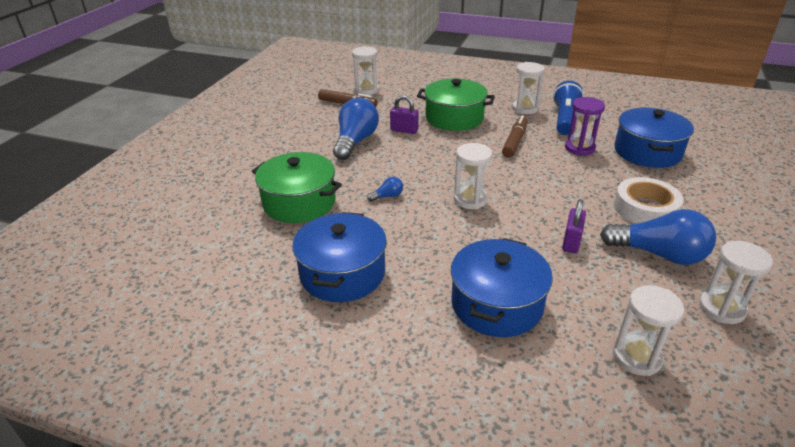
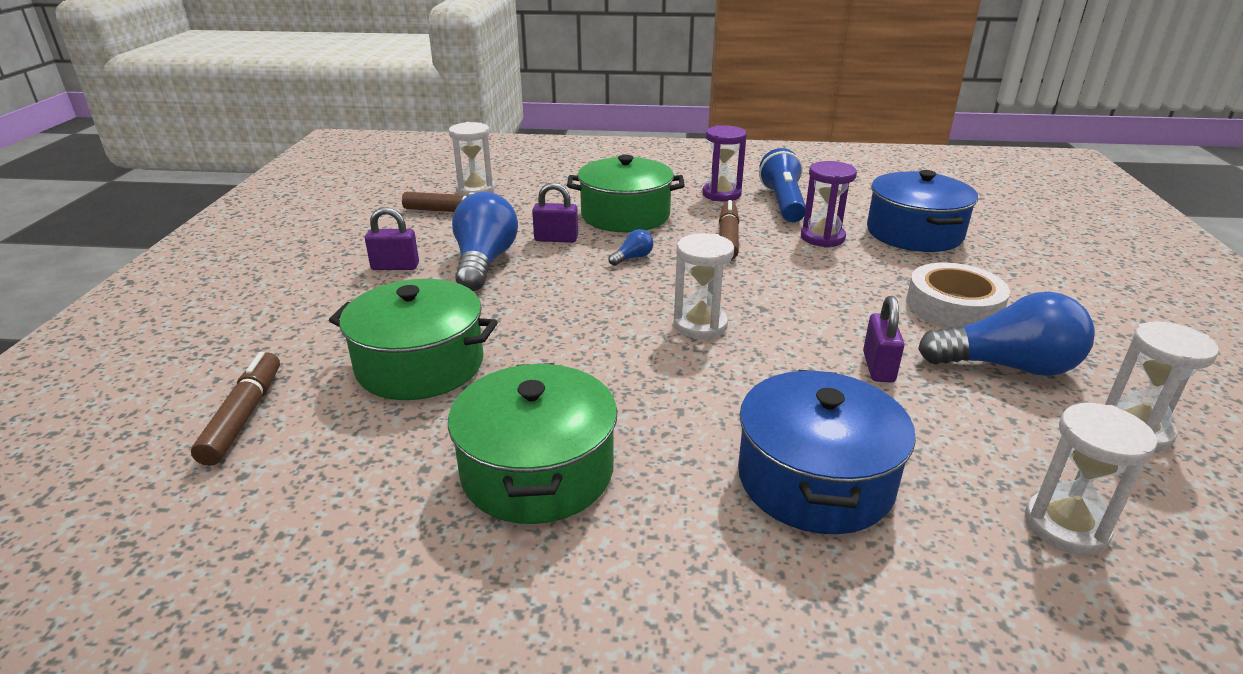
camera: 15 degrees left, 5 degrees down
blue pot [292,212,387,302] -> green pot [448,363,617,524]
blue light bulb [367,177,403,202] -> blue light bulb moved to [608,229,653,266]
white hourglass [512,62,545,114] -> purple hourglass [702,125,747,202]
none -> brown marker [191,352,280,466]
none -> purple padlock [365,207,419,270]

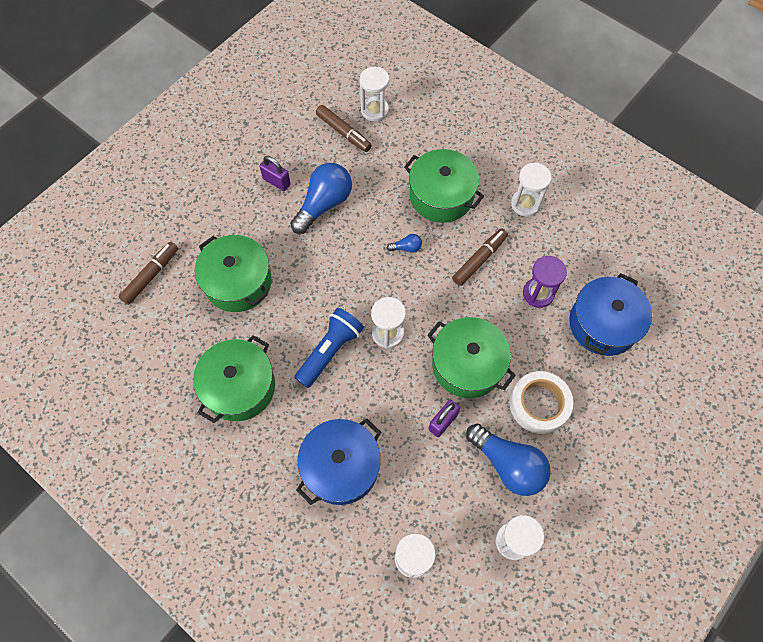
camera: 35 degrees right, 35 degrees up
purple padlock [532,182,578,243] -> none
purple hourglass [702,125,747,202] -> white hourglass [511,163,552,217]
blue flashlight [759,148,806,222] -> blue flashlight moved to [294,308,364,388]
none -> green pot [427,317,516,398]

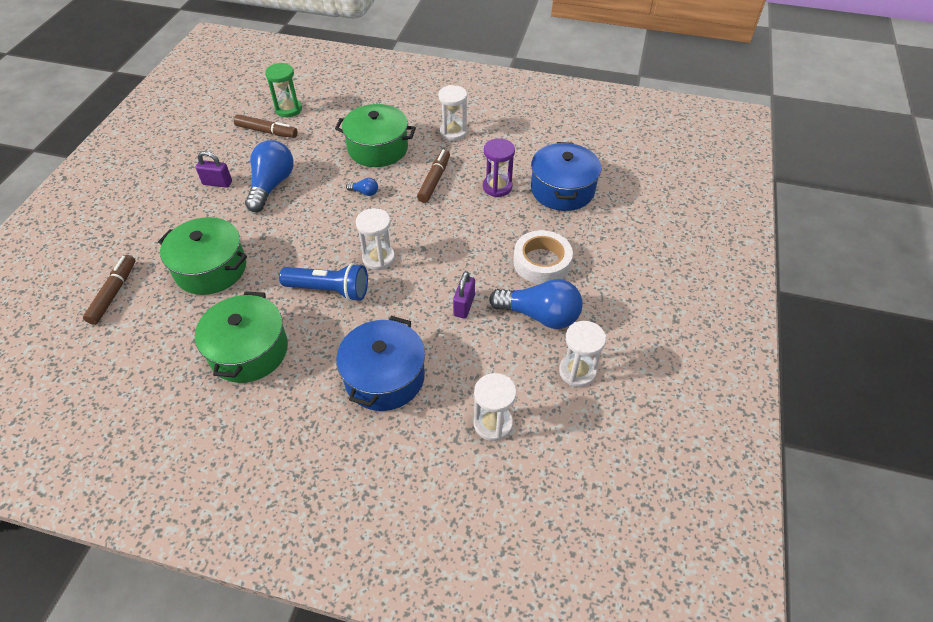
camera: 25 degrees left, 15 degrees down
blue flashlight [294,308,364,388] -> blue flashlight turned 90 degrees clockwise [279,263,368,301]
white hourglass [360,67,389,122] -> green hourglass [265,63,302,117]
blue light bulb [387,234,422,253] -> blue light bulb turned 45 degrees clockwise [346,178,378,196]
green pot [427,317,516,398] -> none

